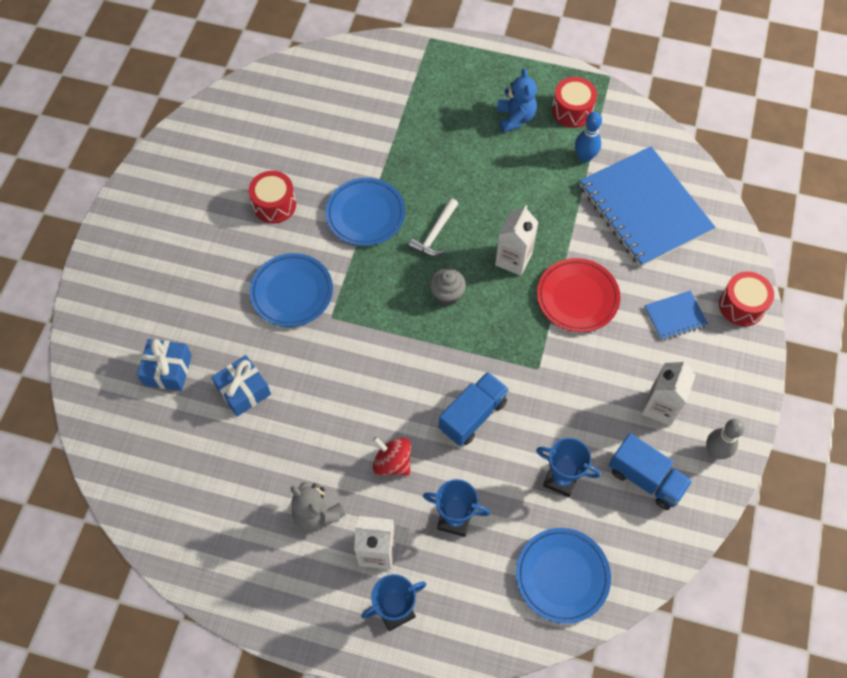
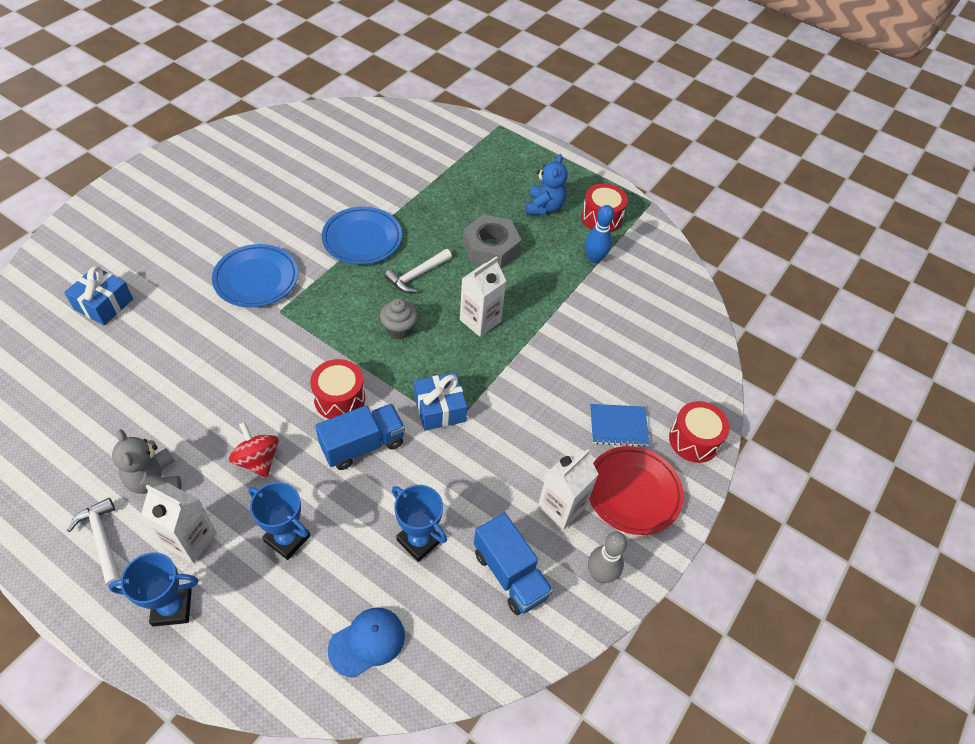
camera: 15 degrees right, 10 degrees down
blue gift [211,355,271,417] -> blue gift moved to [414,372,467,431]
red drum [249,171,296,224] -> red drum moved to [310,359,365,419]
blue plate [516,528,611,624] -> blue cap [328,608,405,677]
red plate [537,258,620,332] -> red plate moved to [589,446,684,535]
blue notebook [580,147,715,267] -> none
none -> white hammer [67,498,121,587]
none -> grey nut [463,215,521,269]

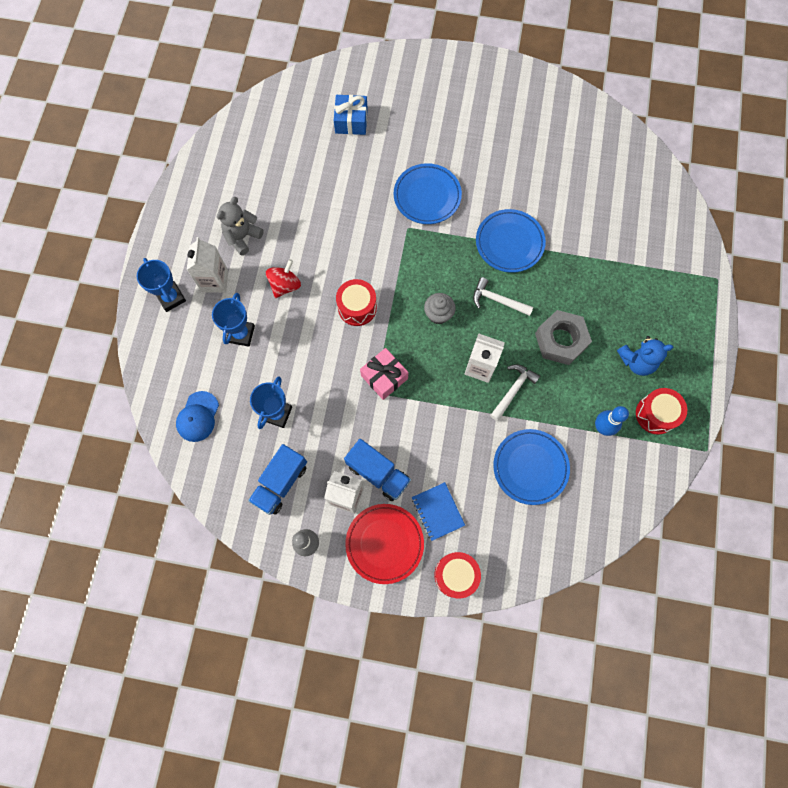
camera: 70 degrees right, 20 degrees up
white hammer [67,498,121,587] -> white hammer moved to [490,364,540,421]
blue truck [315,404,405,470] -> blue truck moved to [344,439,411,501]
blue cap [328,608,405,677] -> blue cap turned 75 degrees clockwise [176,391,219,442]
blue gift [414,372,467,431] -> pink gift [360,348,409,400]
none -> blue plate [493,429,570,505]

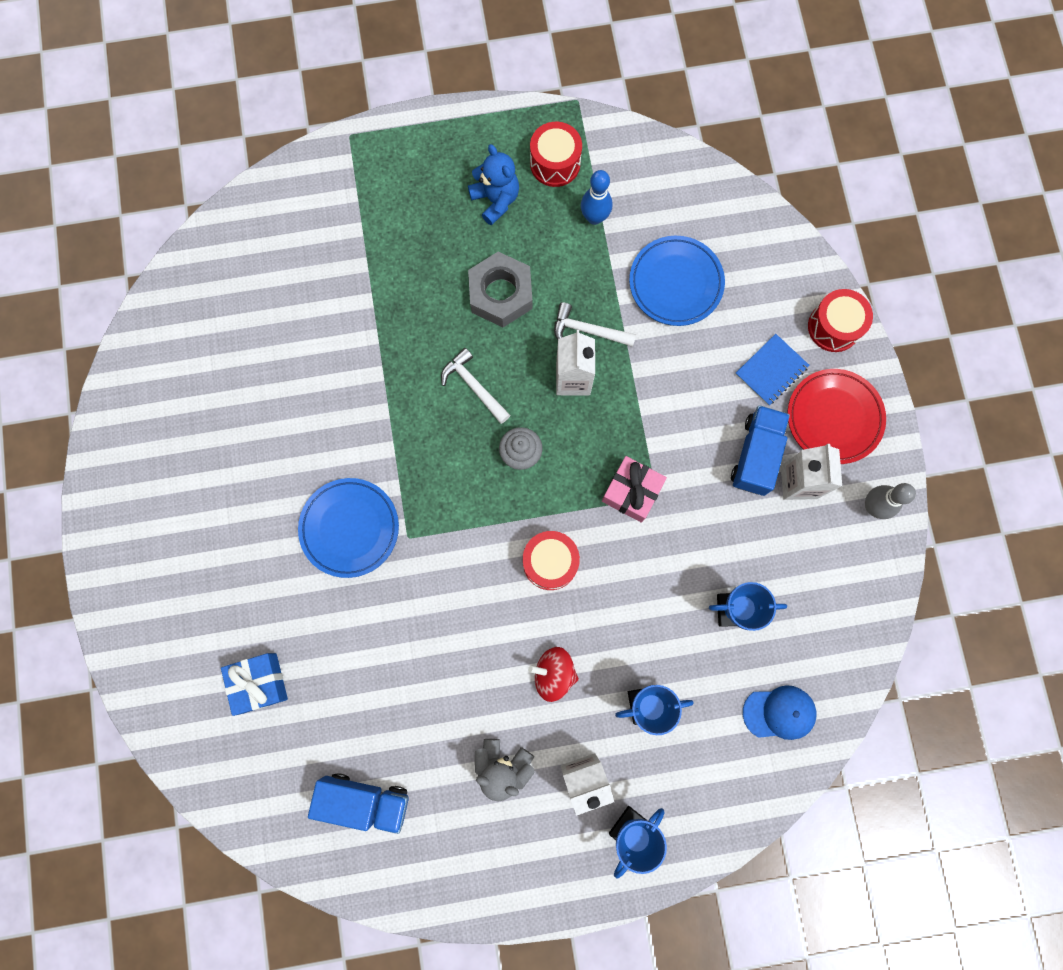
camera: 110 degrees left, 5 degrees up
blue truck [248,444,307,515] -> blue truck moved to [308,773,409,834]
white hammer [473,277,534,316] -> white hammer turned 135 degrees clockwise [441,348,510,424]
blue plate [476,209,546,273] -> none

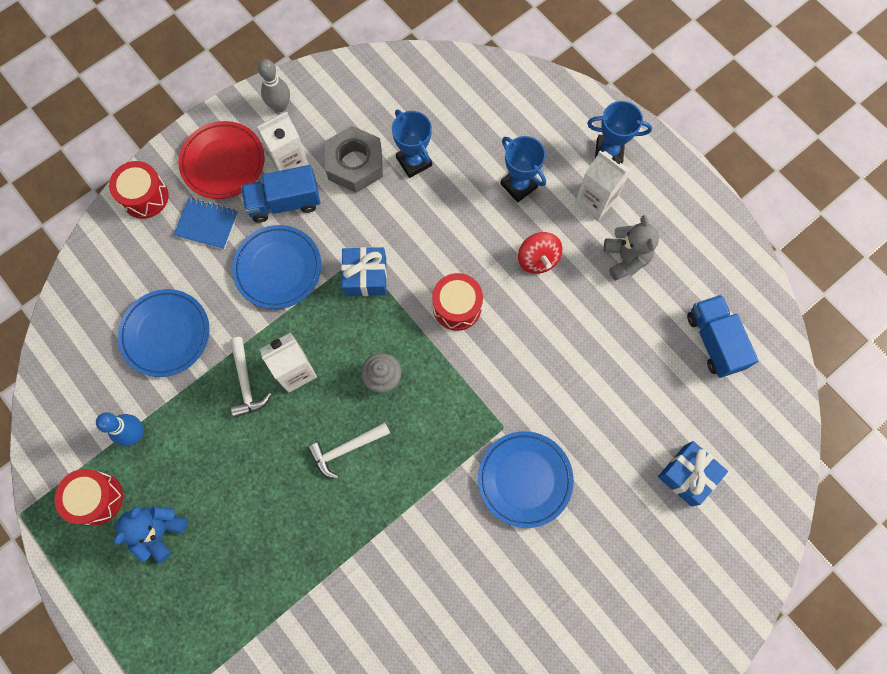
camera: 120 degrees left, 5 degrees down
white hammer [441,348,510,424] -> white hammer turned 45 degrees clockwise [308,422,390,479]
grey nut [468,252,532,327] -> grey nut moved to [325,126,383,193]
pink gift [602,456,667,523] -> blue gift [341,247,387,296]
blue cap [743,685,816,740] -> none
none -> blue plate [232,225,321,309]

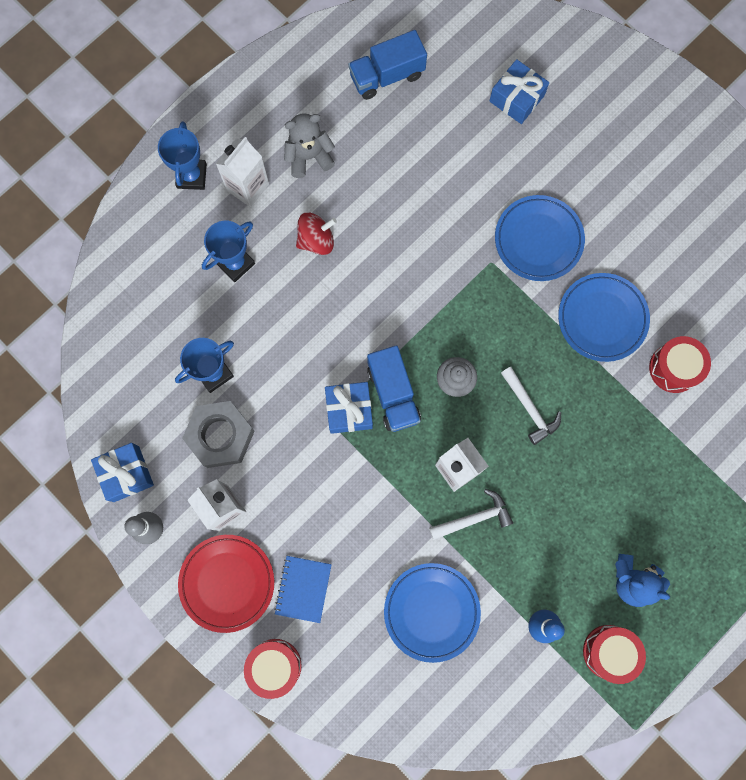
camera: 95 degrees left, 5 degrees up
blue plate [232,225,321,309] -> blue plate moved to [558,273,650,362]
blue truck [241,165,320,223] -> blue truck moved to [367,345,421,432]
red drum [432,273,483,331] -> red drum moved to [649,336,711,393]
none -> blue gift [91,443,154,502]

